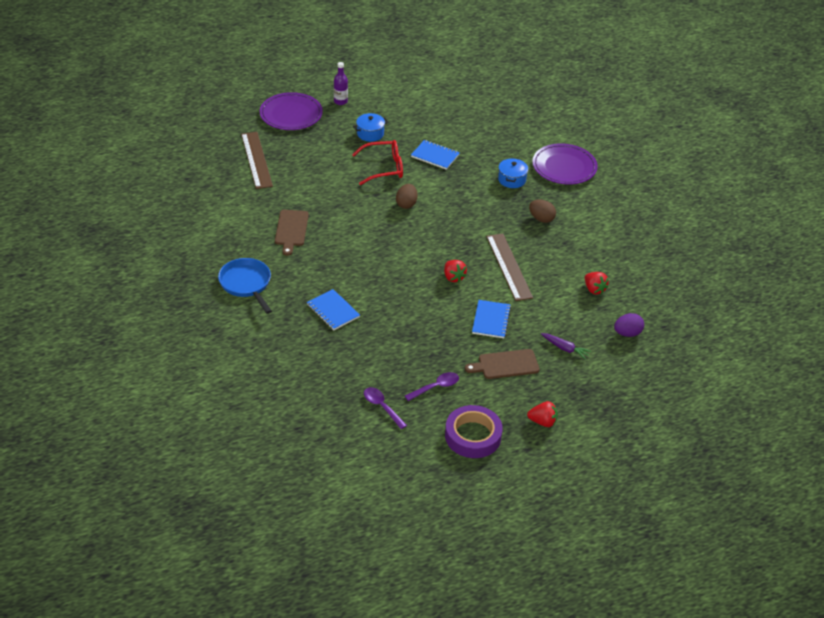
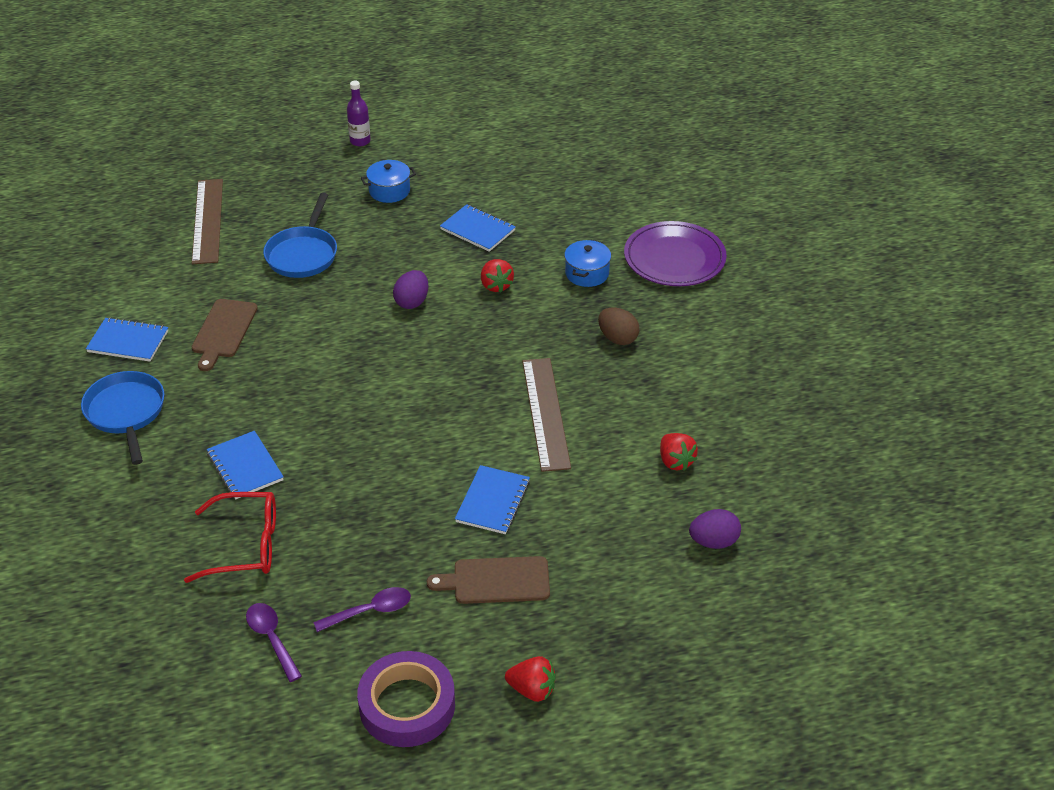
camera: 10 degrees right, 0 degrees up
purple plate [260,92,323,130] -> none
red glasses [352,140,403,185] -> red glasses moved to [184,492,276,583]
brown egg [396,184,418,209] -> purple egg [393,270,429,309]
red strawberry [444,260,467,283] -> red strawberry moved to [481,259,514,293]
purple carrot [541,333,591,359] -> none
none -> blue notebook [86,317,168,362]
none -> blue pan [263,193,337,278]

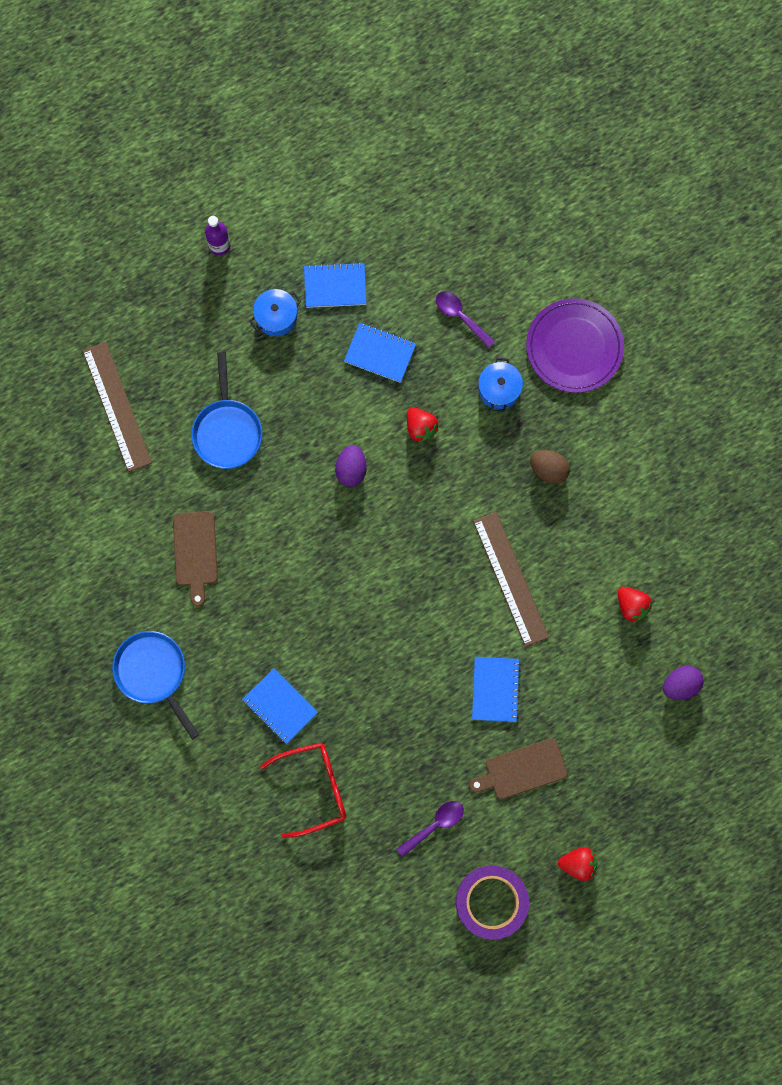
camera: 15 degrees left, 35 degrees up
blue notebook [86,317,168,362] -> blue notebook moved to [304,262,366,308]
purple spoon [246,603,302,682] -> purple spoon moved to [436,291,495,348]

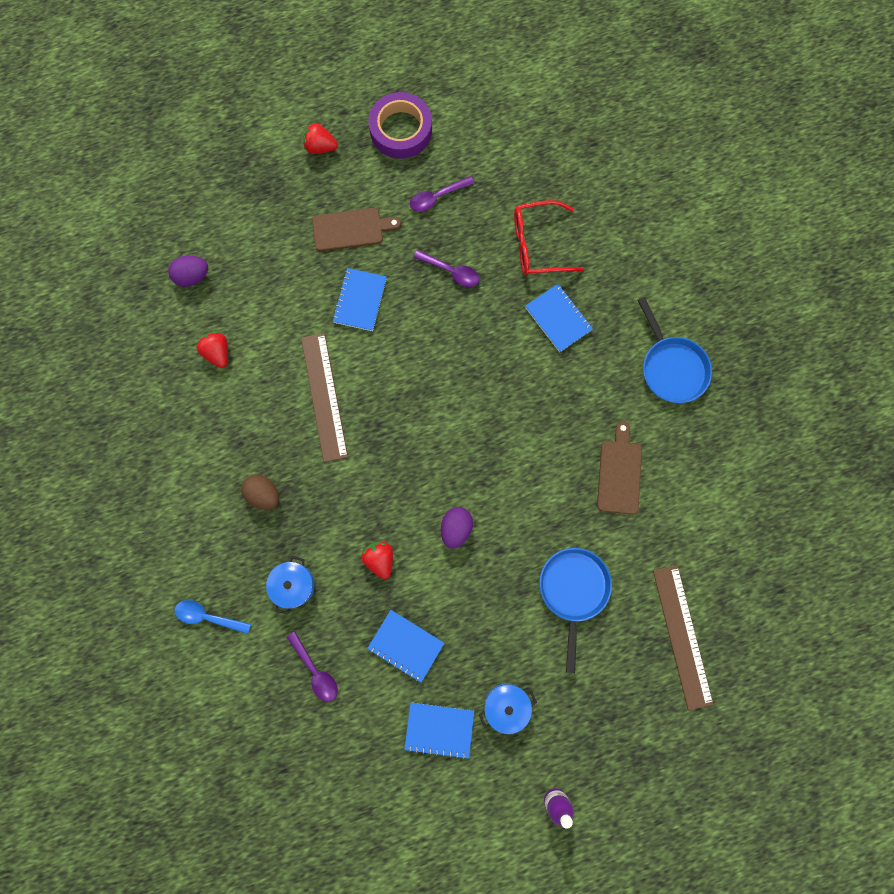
camera: 170 degrees left, 0 degrees up
purple plate [526,298,624,393] -> blue spoon [174,600,251,634]
none -> purple spoon [413,250,479,287]

